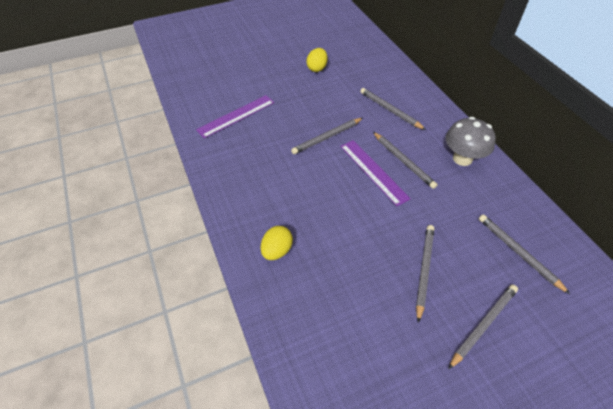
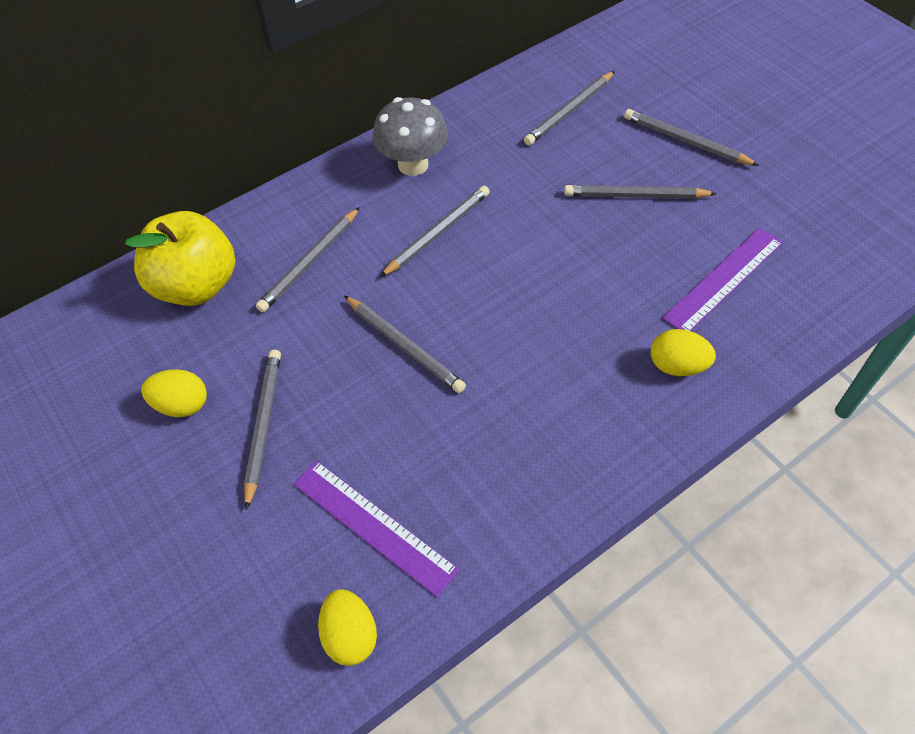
camera: 100 degrees left, 5 degrees up
purple ruler [340,140,411,206] -> purple ruler moved to [662,227,783,331]
none -> yellow apple [125,211,235,306]
none -> grey pencil [244,350,281,510]
none -> yellow egg [318,589,377,666]

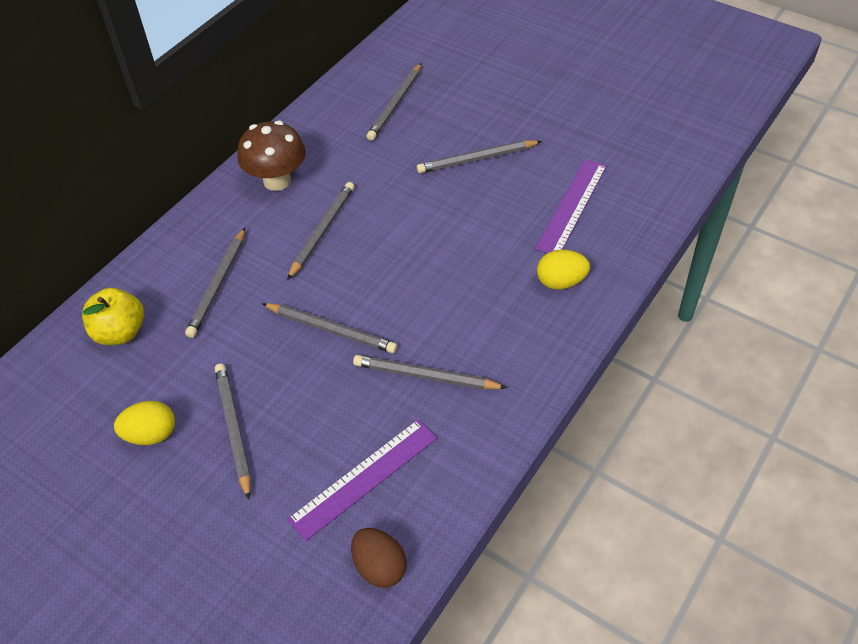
camera: 20 degrees left, 5 degrees down
yellow apple [125,211,235,306] -> yellow apple [82,288,144,345], size x0.67
purple ruler [294,460,460,597] -> purple ruler turned 60 degrees counterclockwise [287,419,437,541]
yellow egg [318,589,377,666] -> brown egg [351,528,407,588]
grey mushroom [373,97,448,176] -> brown mushroom [237,121,306,191]
grey pencil [624,109,759,166] -> grey pencil moved to [353,355,507,390]

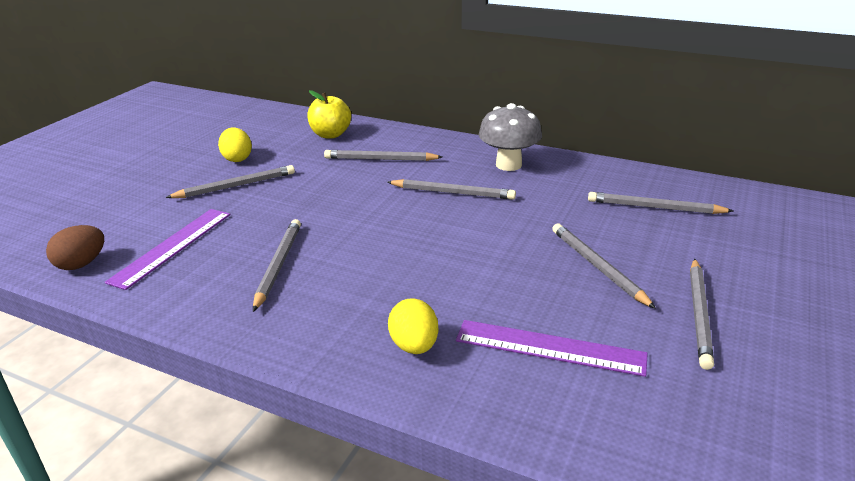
camera: 80 degrees right, 20 degrees down
brown mushroom [237,121,306,191] -> grey mushroom [479,103,542,171]
grey pencil [262,303,397,353] -> grey pencil moved to [690,258,714,370]
purple ruler [287,419,437,541] -> purple ruler turned 75 degrees clockwise [105,209,230,290]

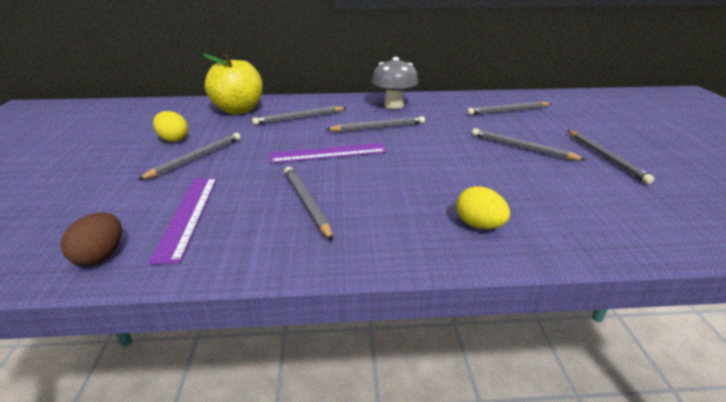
camera: 30 degrees left, 0 degrees up
yellow apple [307,90,351,138] -> yellow apple [202,54,263,114], size x1.50
purple ruler [456,320,648,377] -> purple ruler moved to [270,143,387,163]

